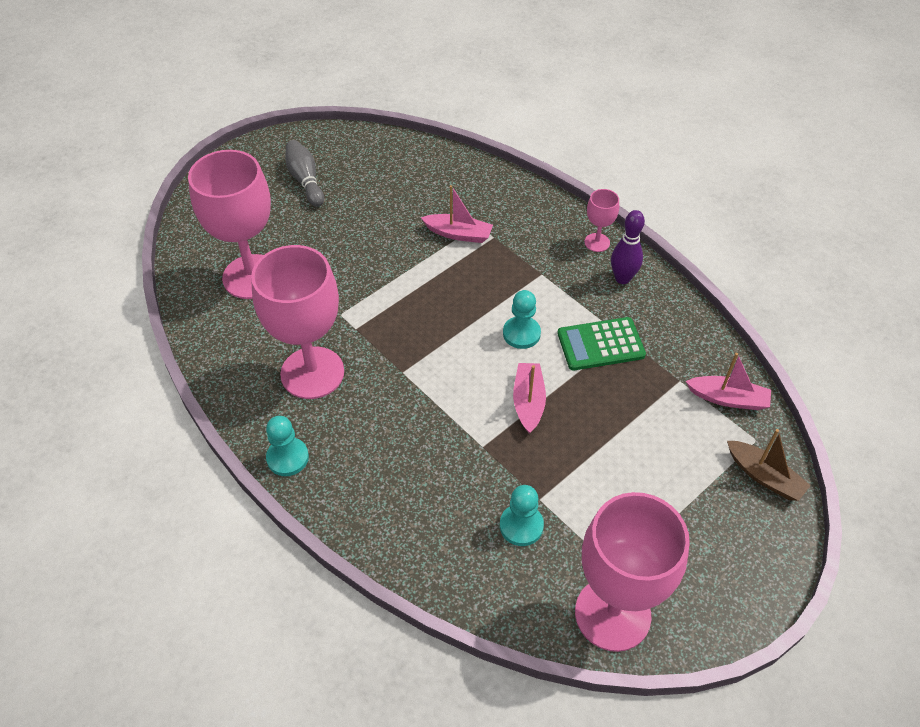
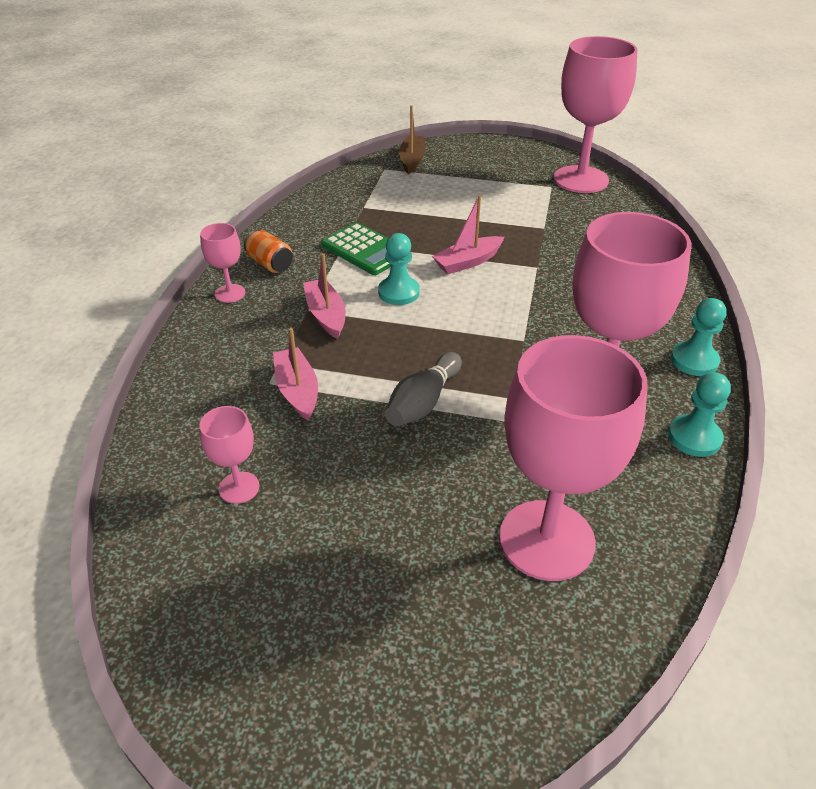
camera: 125 degrees left, 10 degrees down
grey bowling pin [285,140,324,207] -> grey bowling pin moved to [385,352,462,426]
turquoise pawn [500,485,544,546] -> turquoise pawn moved to [668,372,731,457]
purple bowling pin [611,210,645,284] -> orange can [244,230,293,273]
pink boat [686,353,771,410] -> pink boat moved to [303,253,346,339]
none -> pink goblet [199,406,259,504]

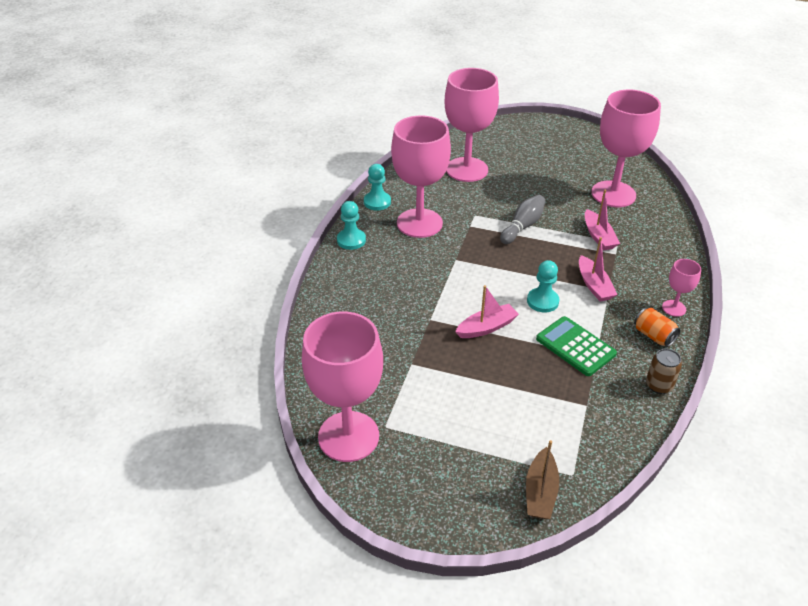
camera: 175 degrees left, 0 degrees up
pink goblet [199,406,259,504] -> pink goblet [591,90,661,207], size x2.22
none -> brown can [646,348,682,394]

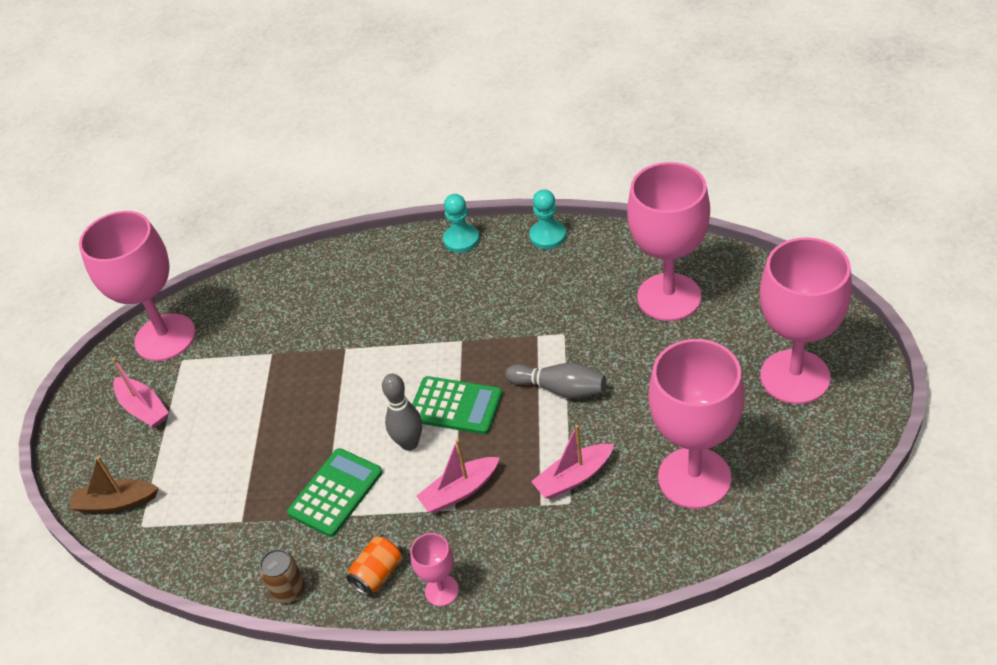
camera: 80 degrees right, 5 degrees up
pink goblet [391,115,451,238] -> pink goblet moved to [760,237,852,404]
pink boat [455,285,519,338] -> pink boat moved to [112,358,169,428]
turquoise pawn [527,260,559,312] -> grey bowling pin [382,374,422,451]
none -> green calculator [412,376,502,434]

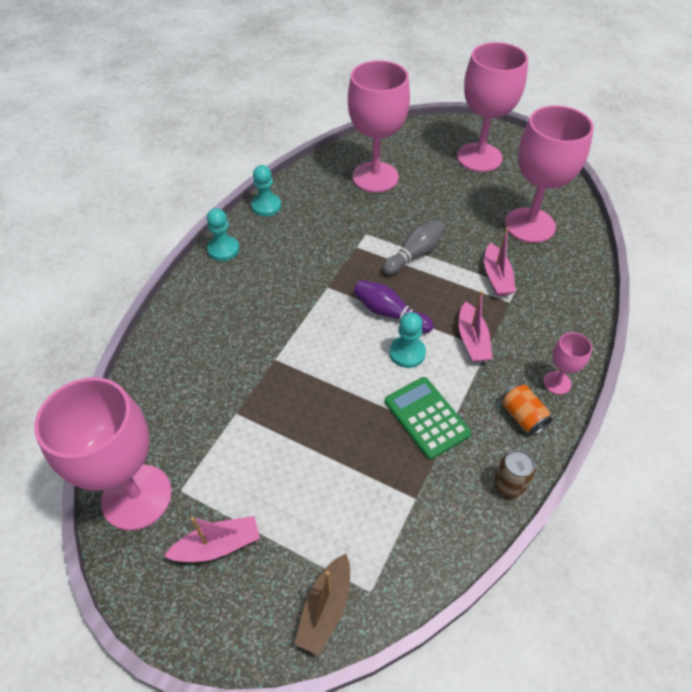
camera: 70 degrees left, 5 degrees up
grey bowling pin [382,374,422,451] -> turquoise pawn [389,312,426,368]
green calculator [412,376,502,434] -> purple bowling pin [354,280,434,333]

